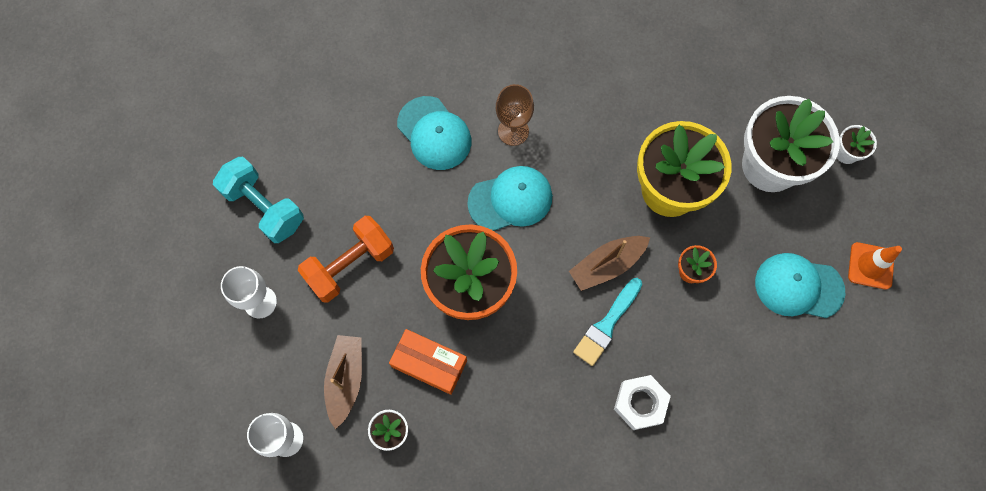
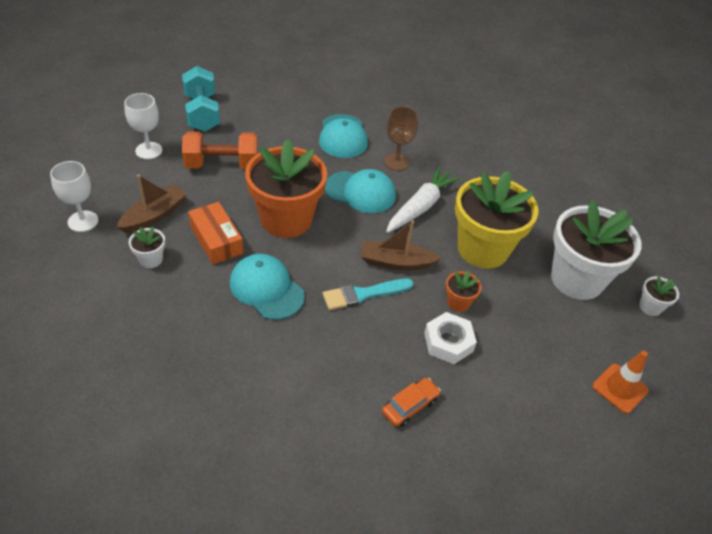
camera: 30 degrees right, 25 degrees down
white nut [614,375,671,430] -> white nut moved to [424,312,477,364]
turquoise cap [755,253,845,318] -> turquoise cap moved to [230,254,305,320]
none -> orange car [382,378,441,427]
none -> white carrot [386,167,461,233]

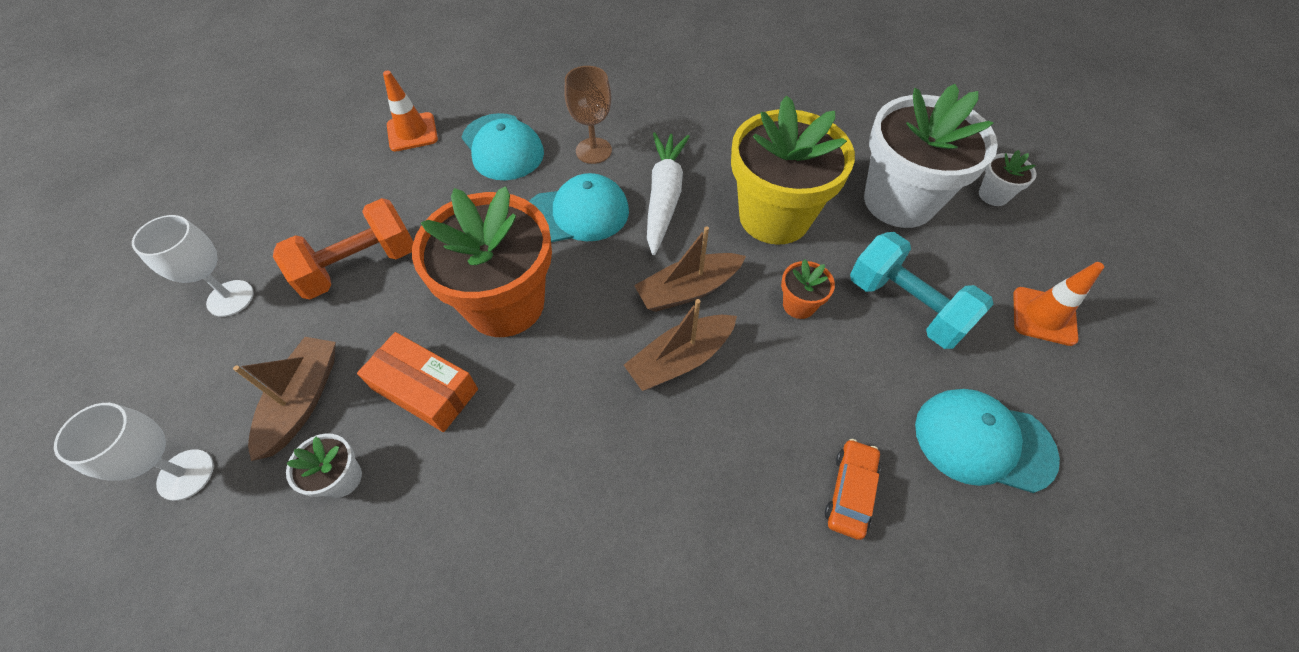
camera: 25 degrees left, 10 degrees up
turquoise dumbbell [182,66,220,132] -> turquoise dumbbell moved to [850,232,994,349]
turquoise cap [230,254,305,320] -> turquoise cap moved to [915,389,1060,493]
turquoise brush [323,279,414,310] -> brown boat [624,299,737,391]
white nut [424,312,477,364] -> none
none -> orange traffic cone [383,70,438,151]

